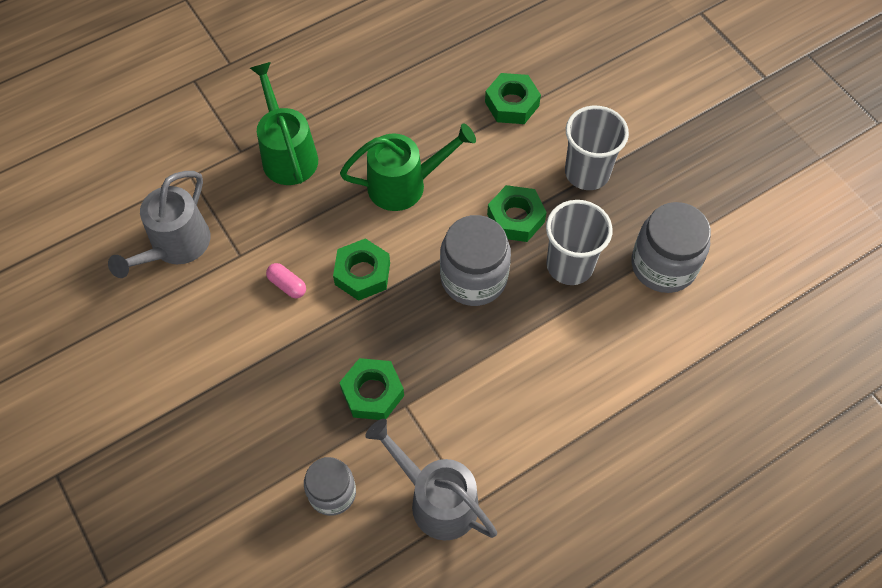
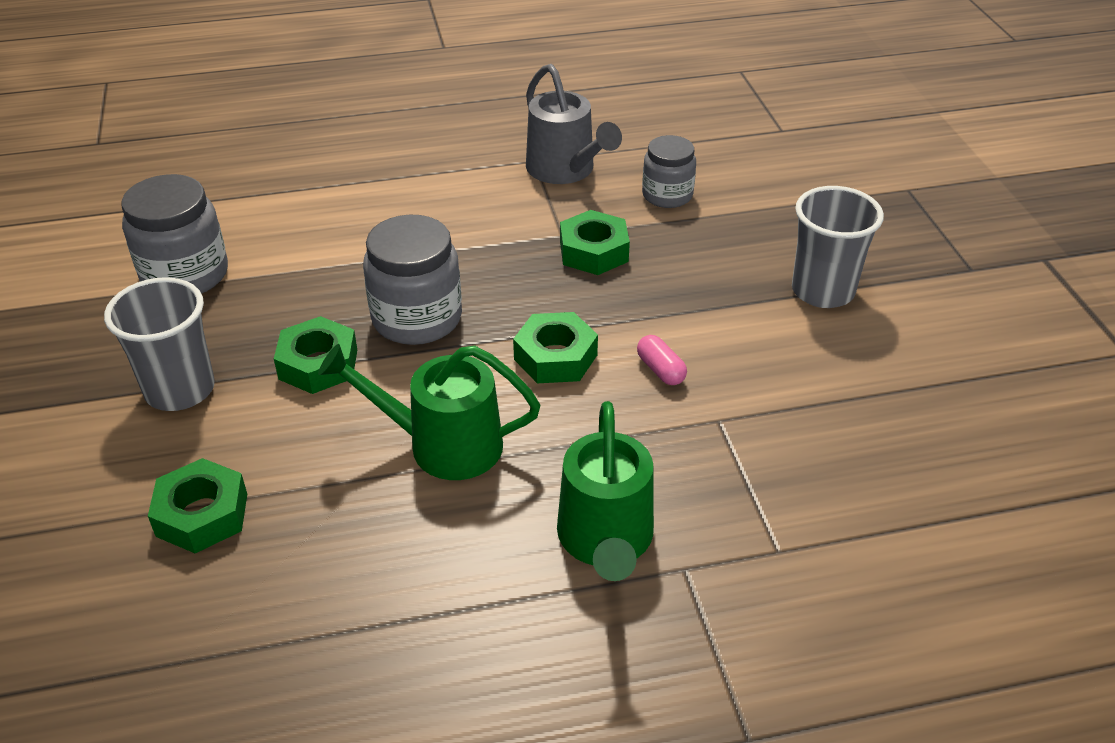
camera: 160 degrees left, 20 degrees down
grey watering can [108,171,210,278] -> none
grey cup [546,200,613,285] -> grey cup moved to [792,186,884,308]

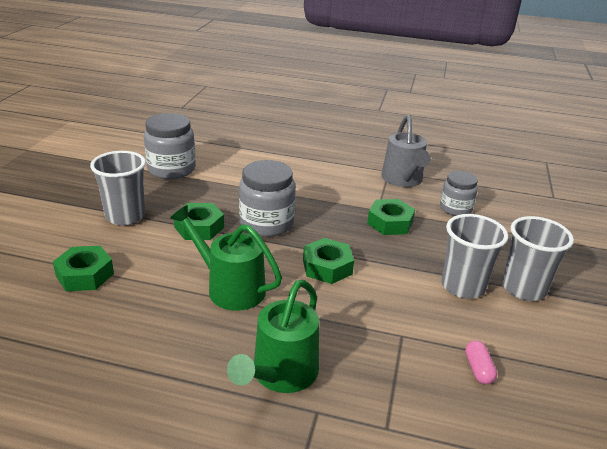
camera: 25 degrees right, 10 degrees down
pink capsule [637,335,687,385] -> pink capsule moved to [465,341,497,384]
none -> grey cup [441,214,508,299]

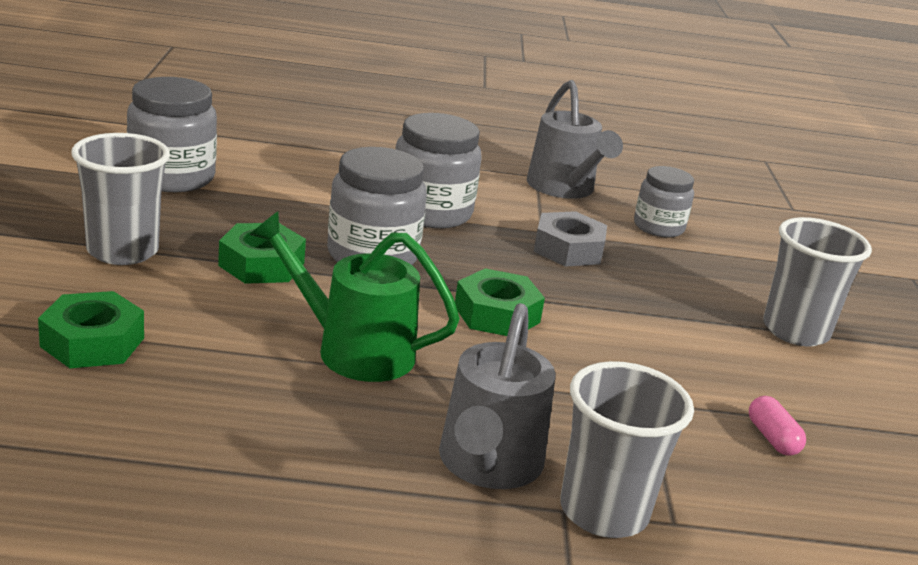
camera: 15 degrees left, 5 degrees down
green watering can [227,280,319,393] -> grey watering can [439,303,556,489]
green nut [367,199,415,235] -> grey nut [534,211,607,267]
grey cup [441,214,508,299] -> grey cup moved to [560,361,694,538]
none -> grey jar [396,113,482,228]

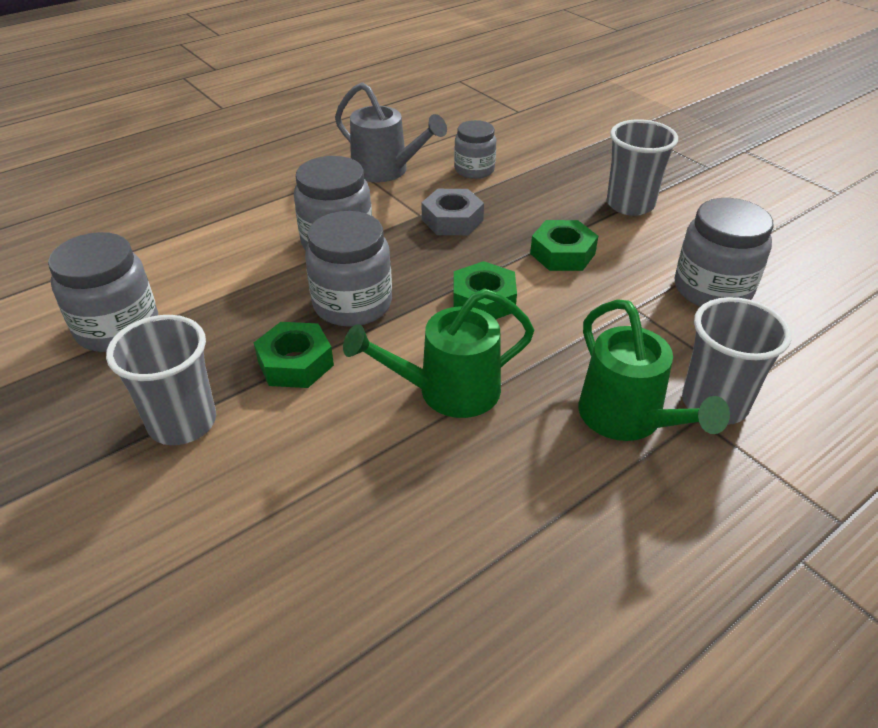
camera: 35 degrees left, 15 degrees up
green nut [38,291,144,368] -> green nut moved to [530,220,598,271]
grey watering can [439,303,556,489] -> green watering can [578,299,730,441]
pink capsule [749,396,806,456] -> grey jar [675,198,774,307]

